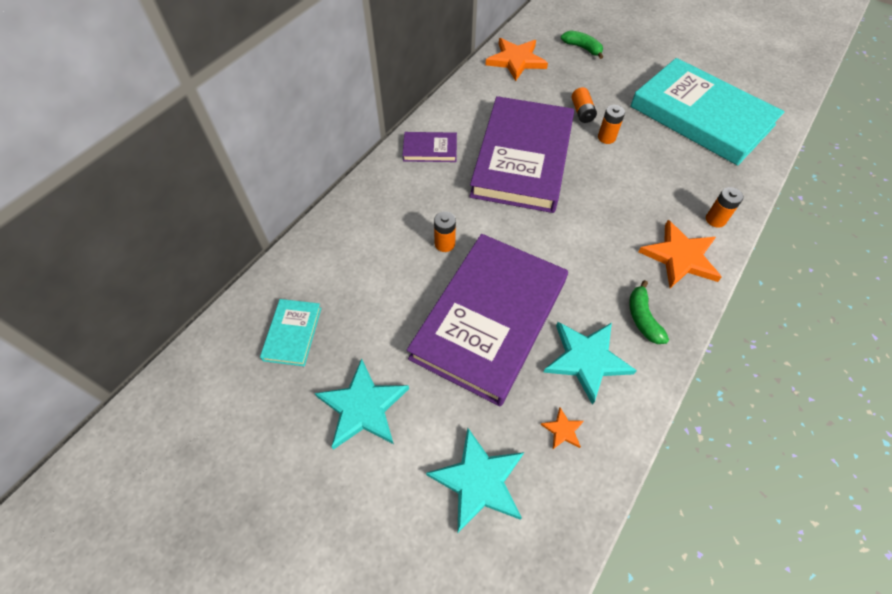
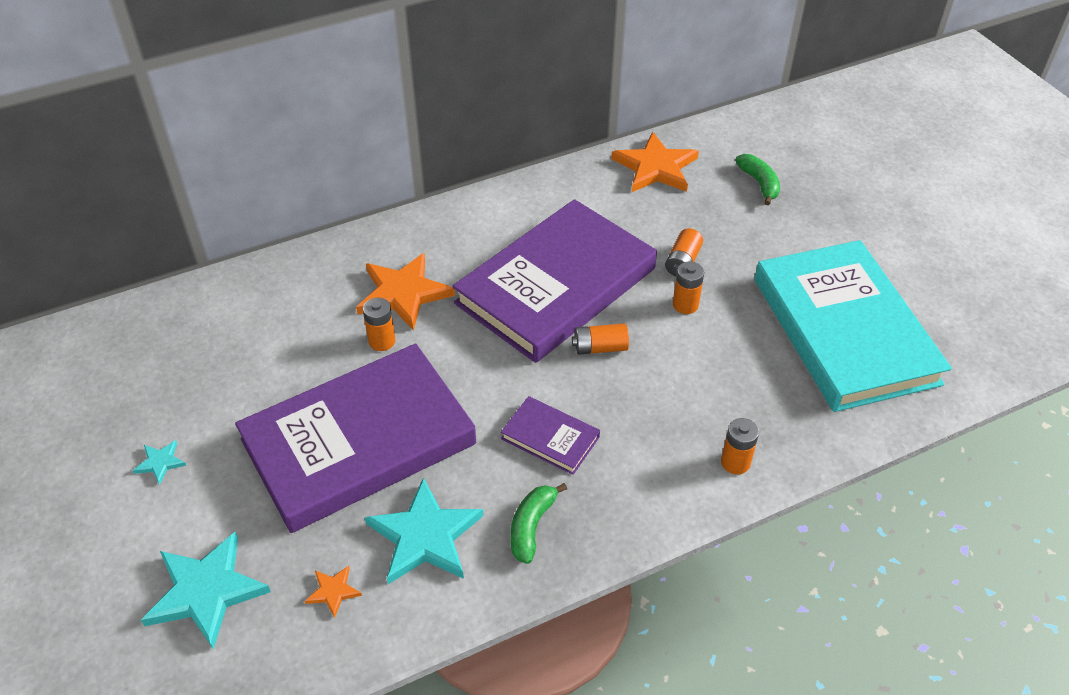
camera: 30 degrees right, 10 degrees down
turquoise book [260,299,322,366] -> none
turquoise star [315,358,409,450] -> turquoise star [132,440,186,485], size x0.45
purple book [402,132,457,162] -> purple book moved to [501,396,600,475]
orange star [638,220,722,288] -> orange star moved to [356,253,455,331]
none -> orange battery [572,324,629,354]

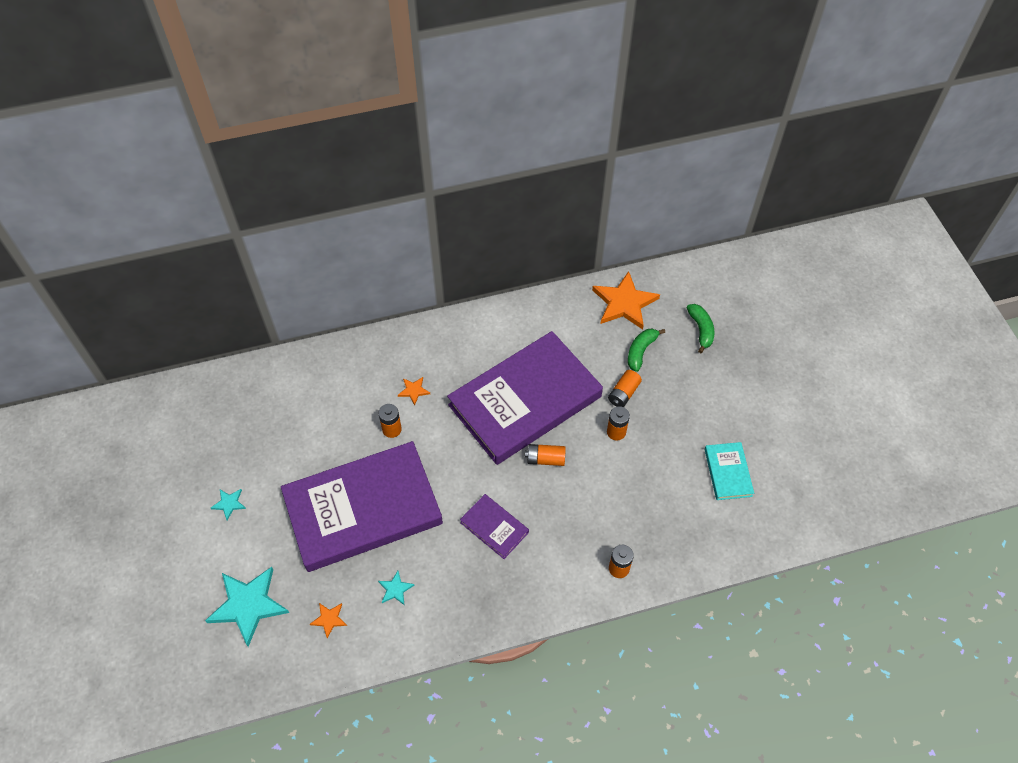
camera: 10 degrees right, 10 degrees up
orange star [356,253,455,331] -> orange star [398,377,430,406], size x0.45
turquoise star [365,478,484,584] -> turquoise star [378,571,414,605], size x0.45
green banana [511,483,567,564] -> green banana moved to [628,329,665,372]
turquoise book [754,240,952,412] -> turquoise book [705,442,754,500], size x0.42

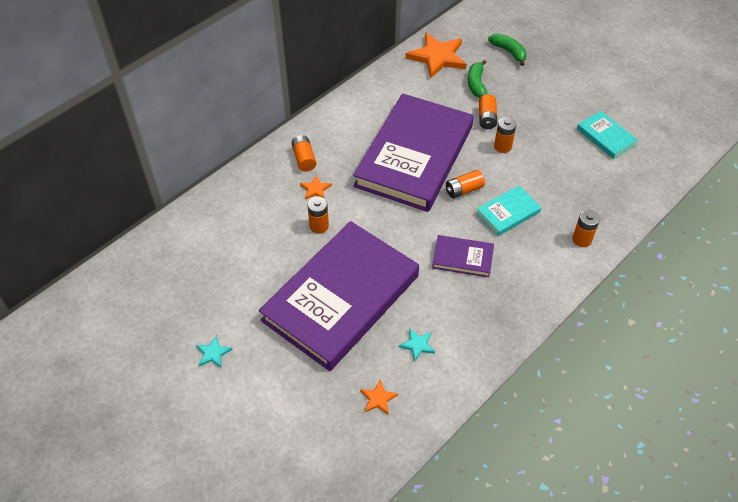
camera: 30 degrees left, 5 degrees down
turquoise star [205,567,289,647] -> none
none -> orange battery [291,135,316,171]
none -> turquoise book [476,186,541,236]

